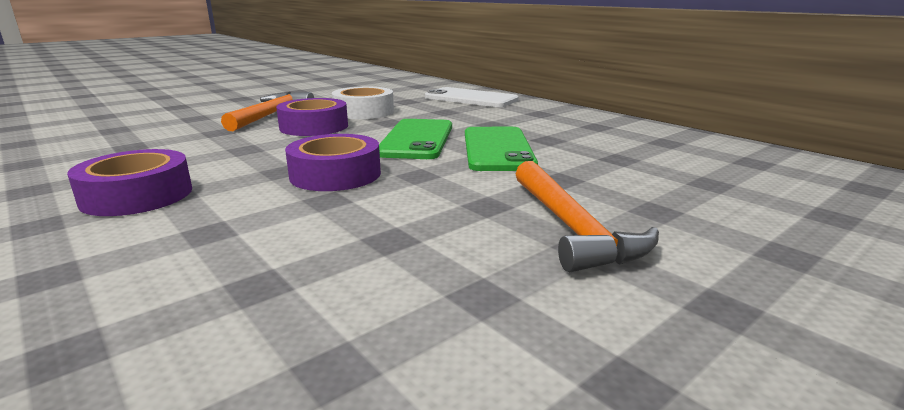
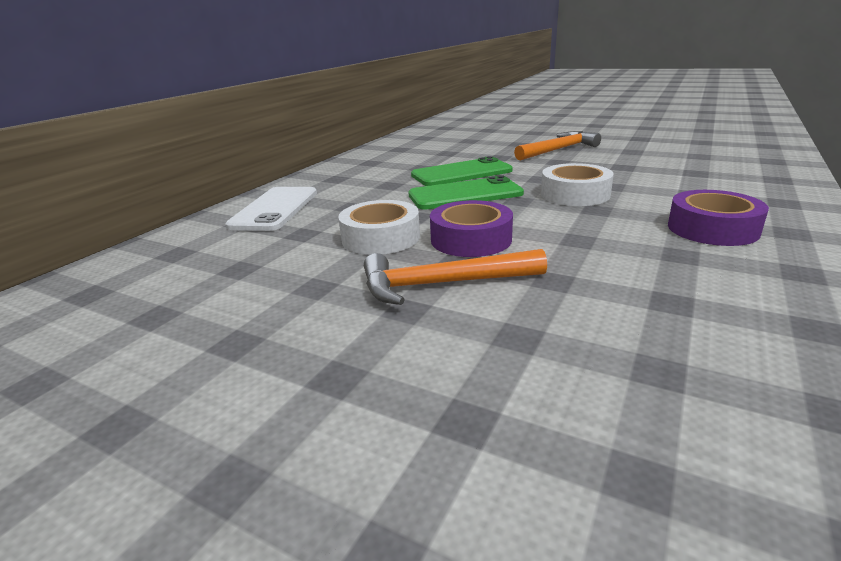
camera: 110 degrees left, 5 degrees up
purple tape [285,134,381,191] -> white tape [541,163,614,206]

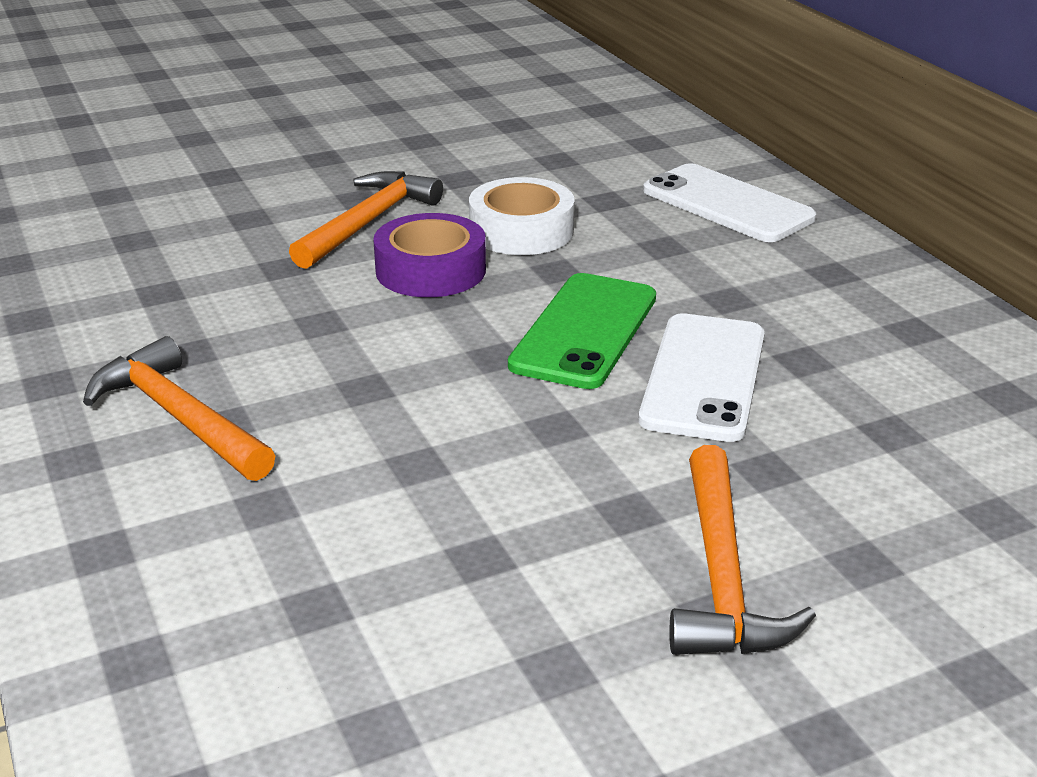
camera: 125 degrees right, 5 degrees up
green phone [411,156,513,186] -> white phone [638,313,765,442]
white tape [541,163,614,206] -> none
purple tape [668,190,769,246] -> orange hammer [83,336,275,481]

